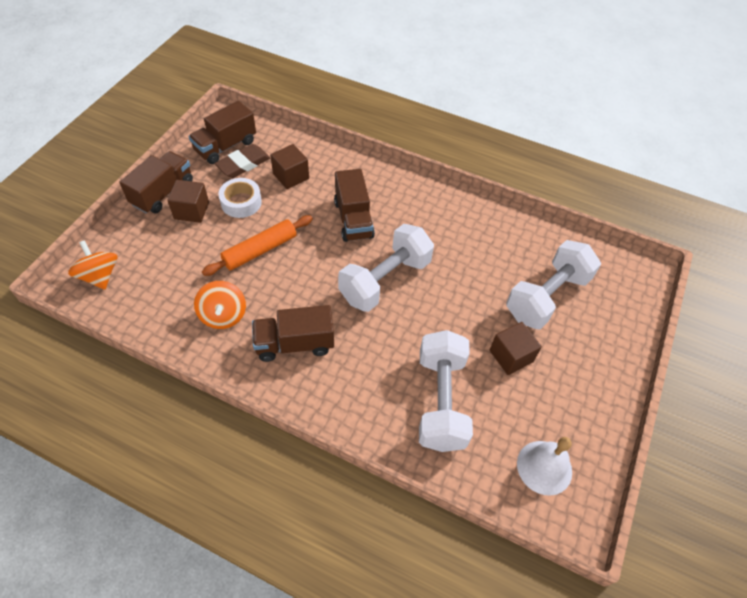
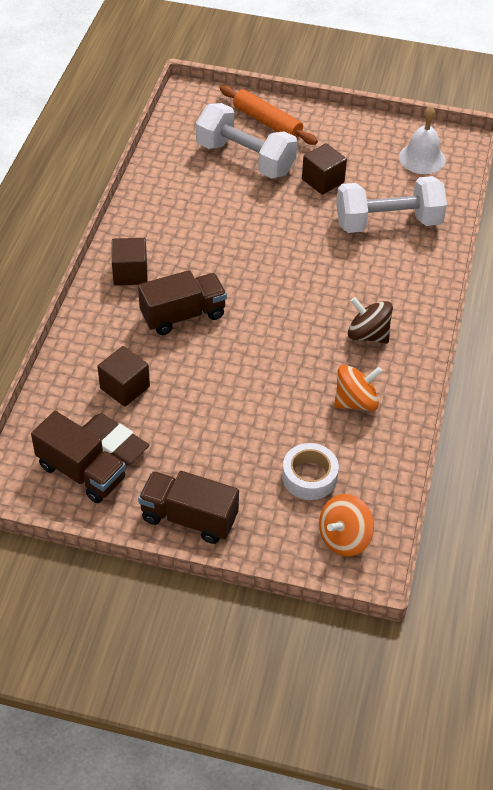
camera: 100 degrees left, 5 degrees down
brown cube [167,180,209,223] -> brown cube moved to [112,238,148,285]
orange rolling pin [202,215,313,276] -> orange rolling pin moved to [220,85,318,145]
white tape [218,178,262,218] -> white tape moved to [282,443,339,500]
brown truck [252,305,334,362] -> brown spinning top [348,297,393,343]
white dumbbell [338,224,434,312] -> none

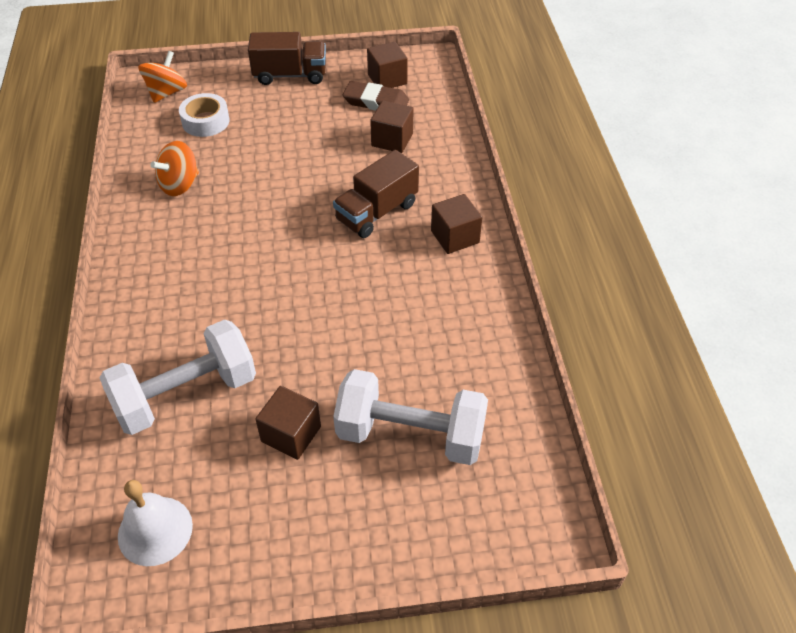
camera: 160 degrees right, 0 degrees up
brown truck [31,411,126,503] -> brown cube [367,42,408,88]
orange rolling pin [220,85,318,145] -> none
brown spinning top [348,297,393,343] -> none

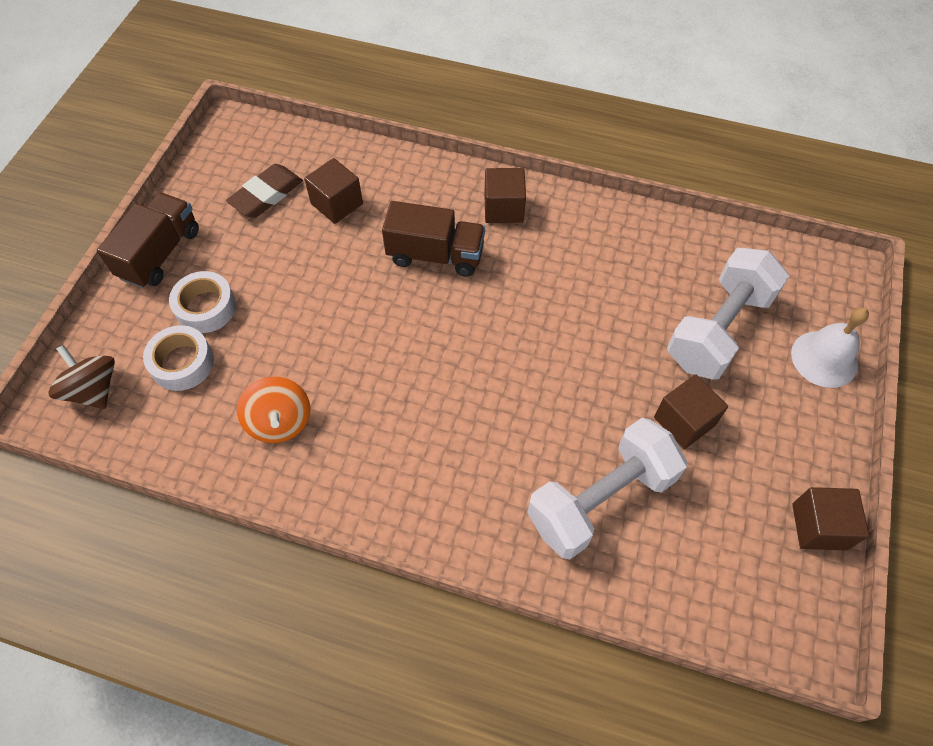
camera: 65 degrees left, 10 degrees up
white dumbbell [100,320,256,435] -> white dumbbell turned 60 degrees clockwise [527,418,687,559]
white bell [118,480,193,566] -> white bell moved to [791,307,869,388]
orange spinning top [138,51,187,103] -> brown spinning top [48,345,115,409]
brown truck [333,150,419,238] -> brown truck turned 60 degrees counterclockwise [382,201,485,277]
brown cube [367,42,408,88] -> brown cube moved to [792,487,869,550]
none -> white tape [169,271,236,333]

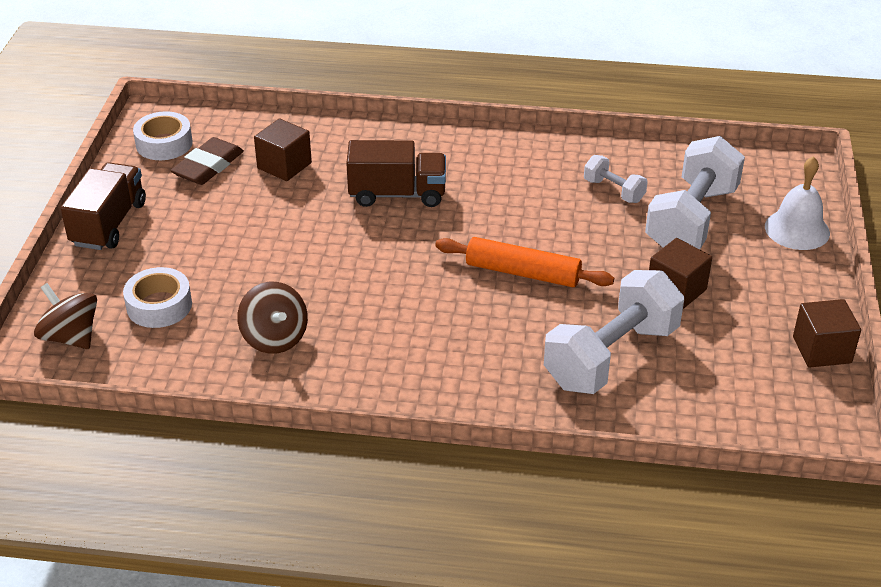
camera: 10 degrees left, 20 degrees down
white tape [169,271,236,333] -> white tape moved to [133,111,193,160]
orange spinning top [237,377,310,443] -> brown spinning top [237,282,308,354]
brown cube [484,168,526,223] -> none
none -> orange rolling pin [435,237,614,287]
none -> white dumbbell [584,155,648,203]

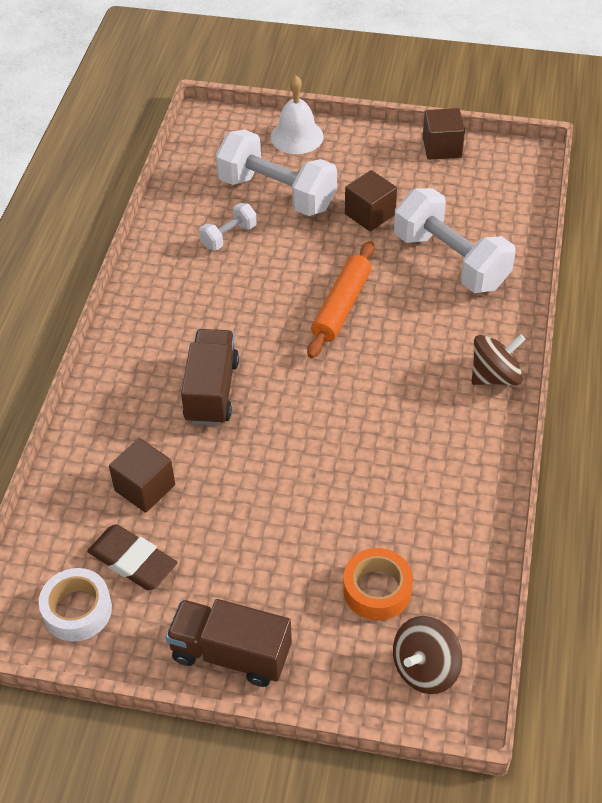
camera: 85 degrees left, 10 degrees up
white tape [123,267,192,328] -> orange tape [343,548,413,620]
brown spinning top [237,282,308,354] -> brown spinning top moved to [472,334,526,385]

